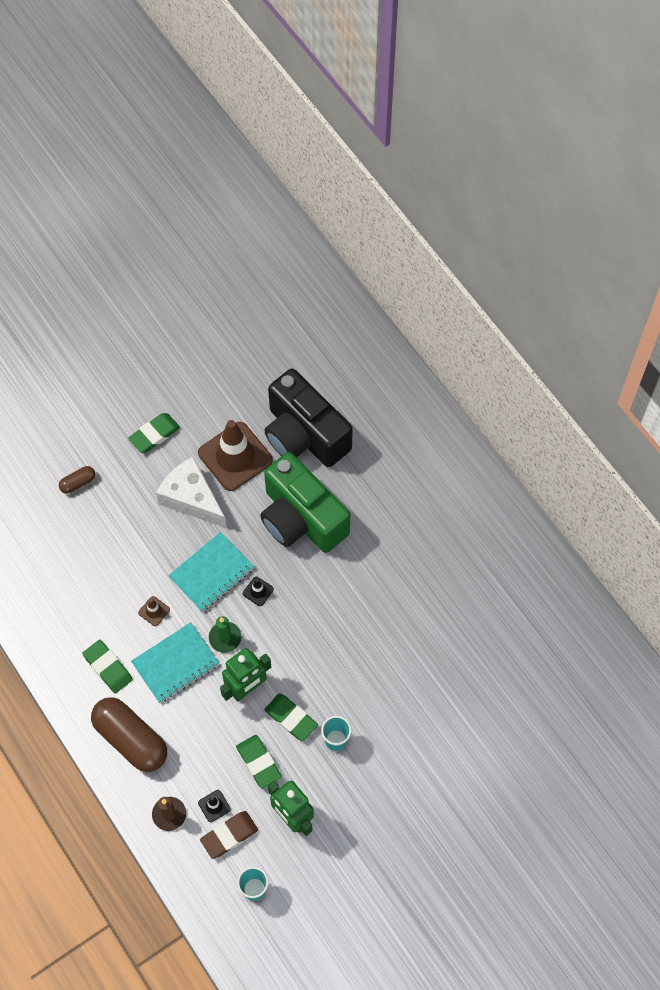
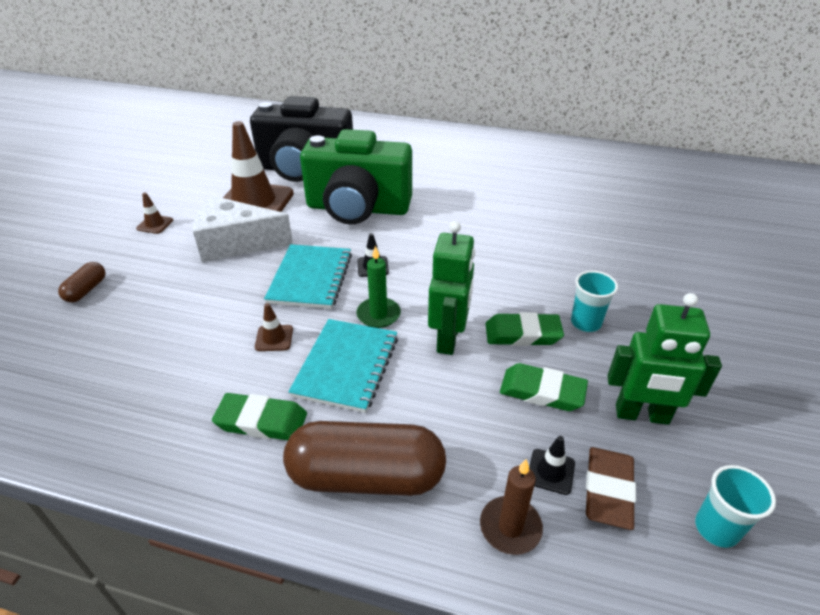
camera: 40 degrees left, 25 degrees down
green eraser [128,413,180,453] -> brown traffic cone [136,192,173,234]

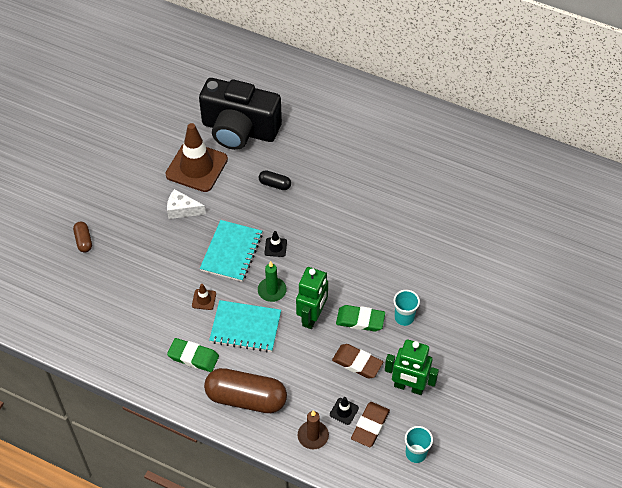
camera: 10 degrees right, 15 degrees up
brown capsule [58,262,106,303] -> brown capsule turned 45 degrees counterclockwise [73,221,92,253]
brown traffic cone [136,192,173,234] -> none
white cheese [193,196,293,262] -> white cheese [167,189,206,219], size x0.58
turquoise notebook [288,319,398,413] -> turquoise notebook turned 75 degrees clockwise [209,300,281,352]
green camera [300,129,412,224] -> black capsule [259,170,291,190]
green eraser [500,363,588,411] -> brown eraser [332,344,383,378]

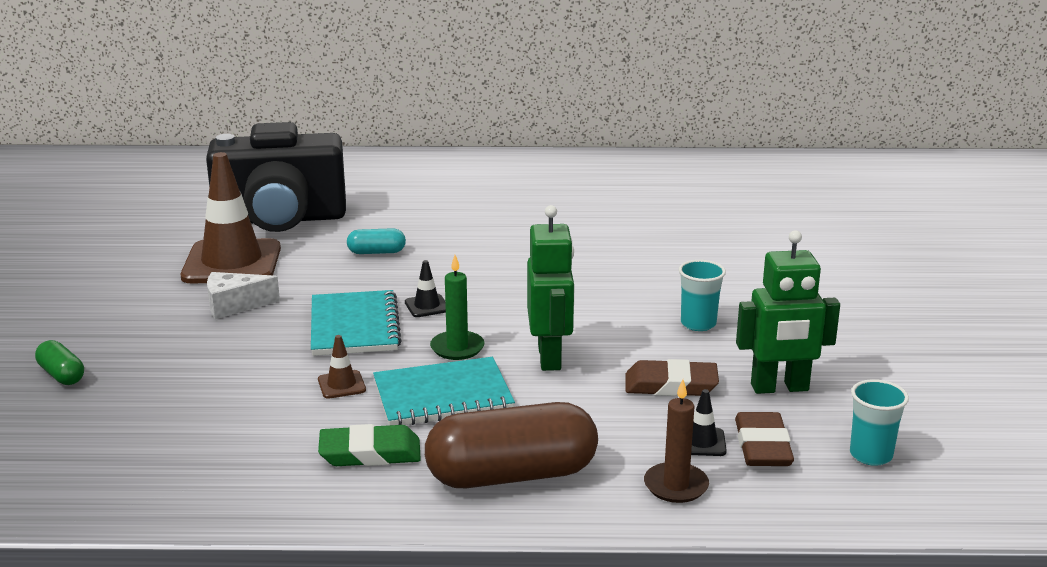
camera: 25 degrees left, 30 degrees down
brown capsule [73,221,92,253] -> green capsule [35,340,84,385]
black capsule [259,170,291,190] -> turquoise capsule [347,228,406,254]
green eraser [336,305,385,332] -> none

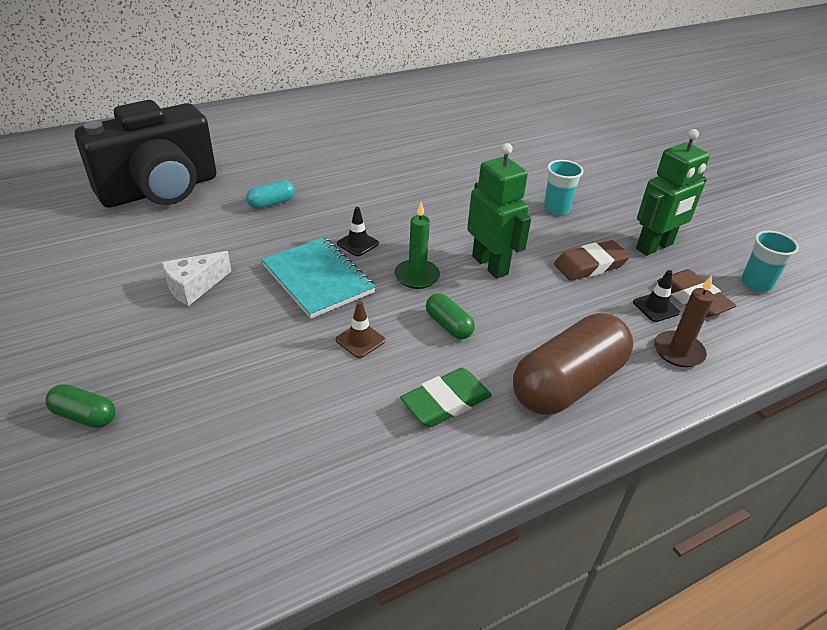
camera: 30 degrees left, 15 degrees up
brown traffic cone [181,152,281,283] -> none
turquoise notebook [373,357,515,425] -> green capsule [426,293,475,339]

